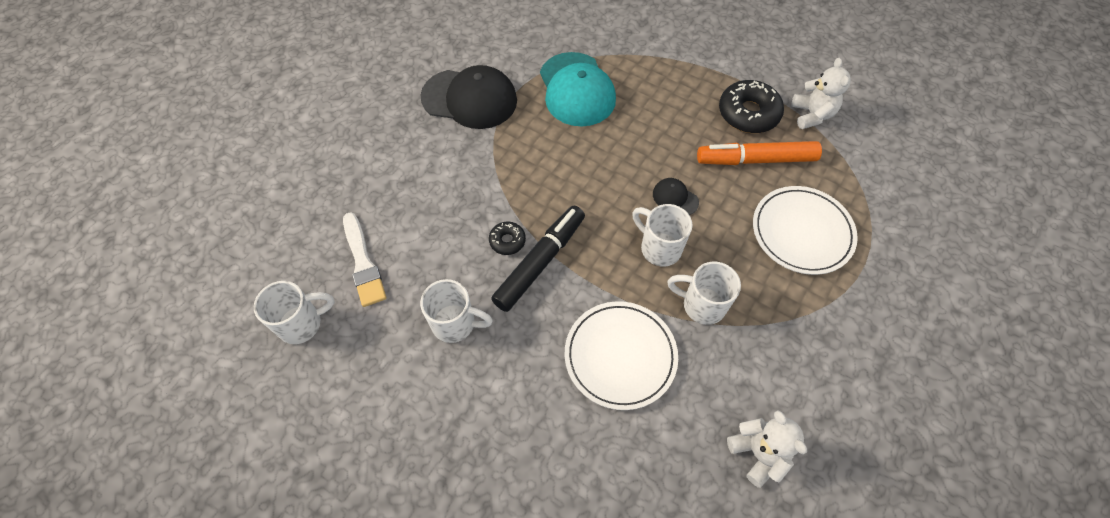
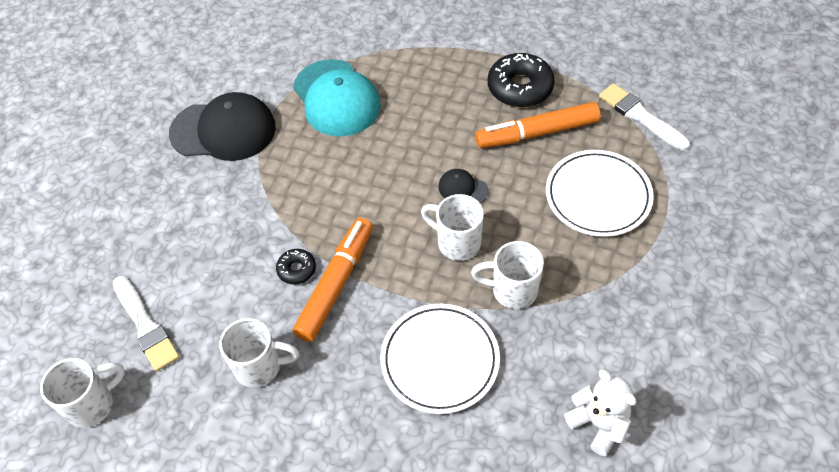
camera: 10 degrees left, 5 degrees down
black marker [491,206,585,312] -> orange marker [293,218,373,342]
white teddy bear [791,58,851,129] -> none
none -> white brush [599,83,690,150]

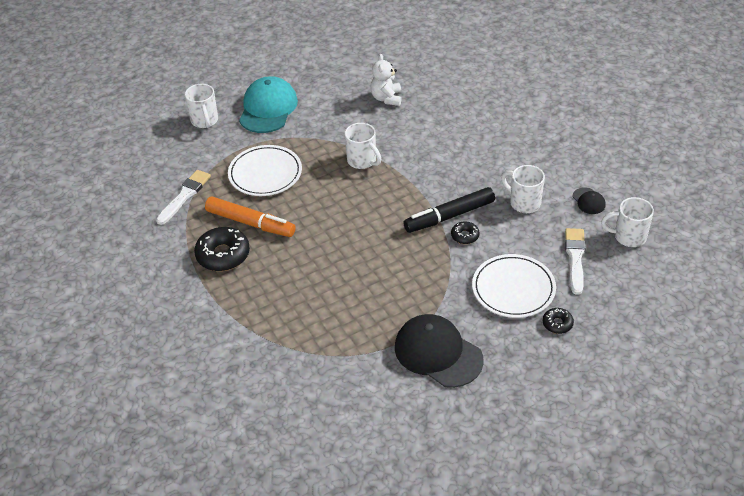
camera: 140 degrees left, 10 degrees down
turquoise cap [293,59,381,136] -> turquoise cap moved to [239,76,298,133]
orange marker [293,218,373,342] -> black marker [403,187,495,233]
white plate [380,304,500,414] -> white plate moved to [472,254,556,318]
white mug [421,194,484,261] -> white mug moved to [185,84,218,128]
black cap [438,169,488,203] -> black cap moved to [573,187,606,214]
white brush [599,83,690,150] -> white brush turned 150 degrees counterclockwise [156,170,211,225]
none -> black donut [543,308,574,334]

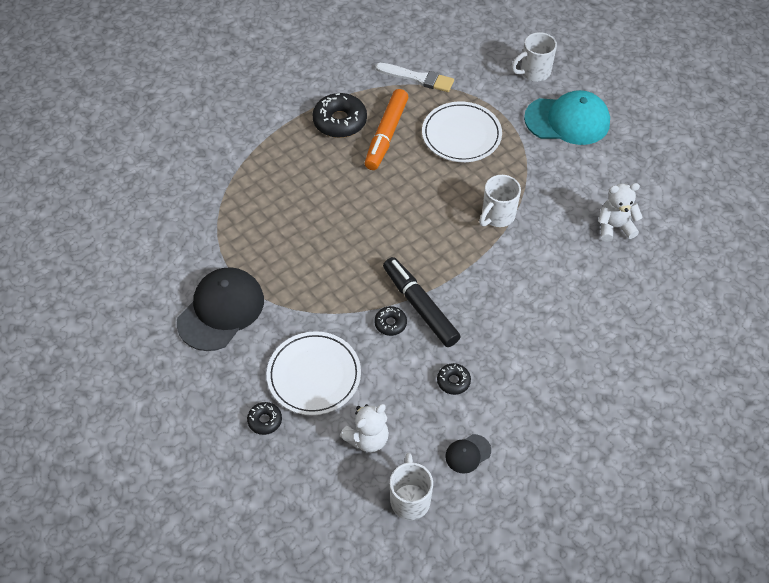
camera: 80 degrees right, 10 degrees up
white mug [501,165,545,213] -> black donut [437,363,471,395]
white brush [565,228,586,295] -> white teddy bear [340,404,389,452]

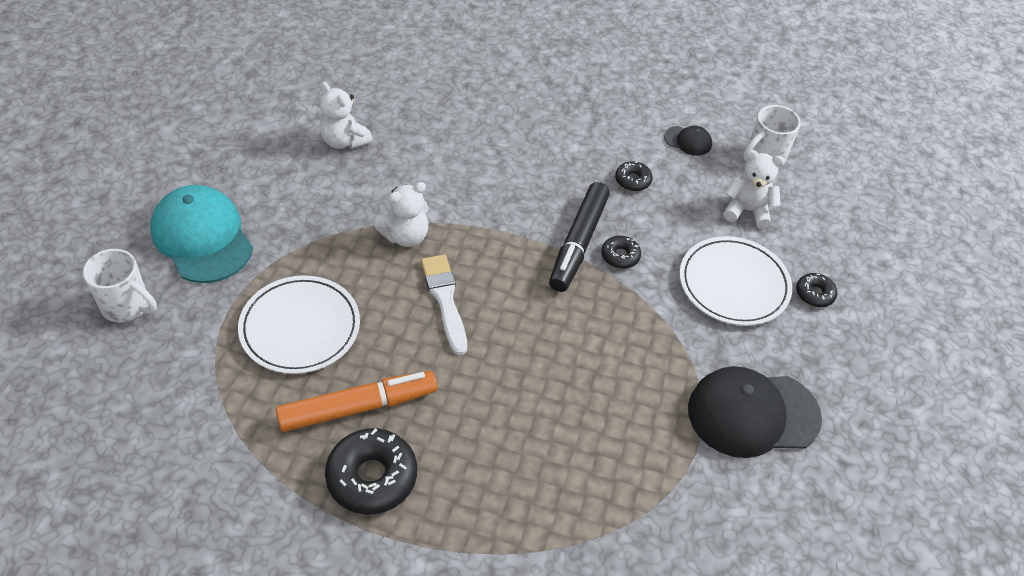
camera: 130 degrees left, 5 degrees down
white brush [376,63,454,92] -> white brush moved to [421,255,467,355]
white mug [479,175,521,227] -> white teddy bear [374,182,429,247]

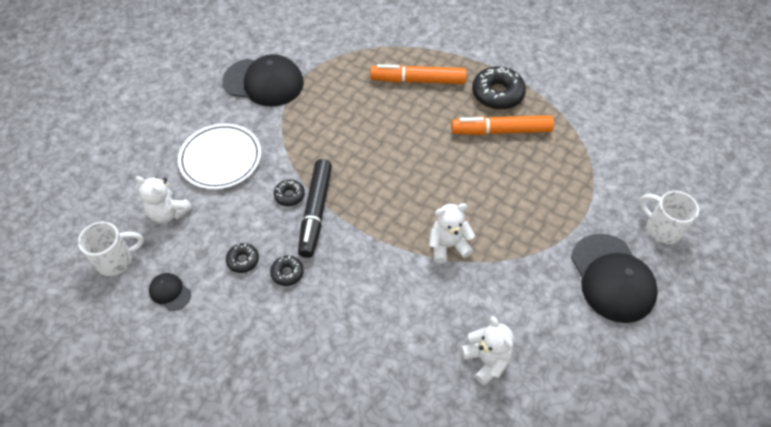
camera: 160 degrees left, 5 degrees up
turquoise cap [150,185,253,283] -> black cap [571,234,658,323]
white plate [238,275,360,374] -> none
white brush [421,255,467,355] -> none
black marker [549,182,610,292] -> black marker turned 150 degrees clockwise [298,159,332,258]
black donut [796,273,837,307] -> black donut moved to [270,256,304,286]
none -> orange marker [370,64,467,84]

